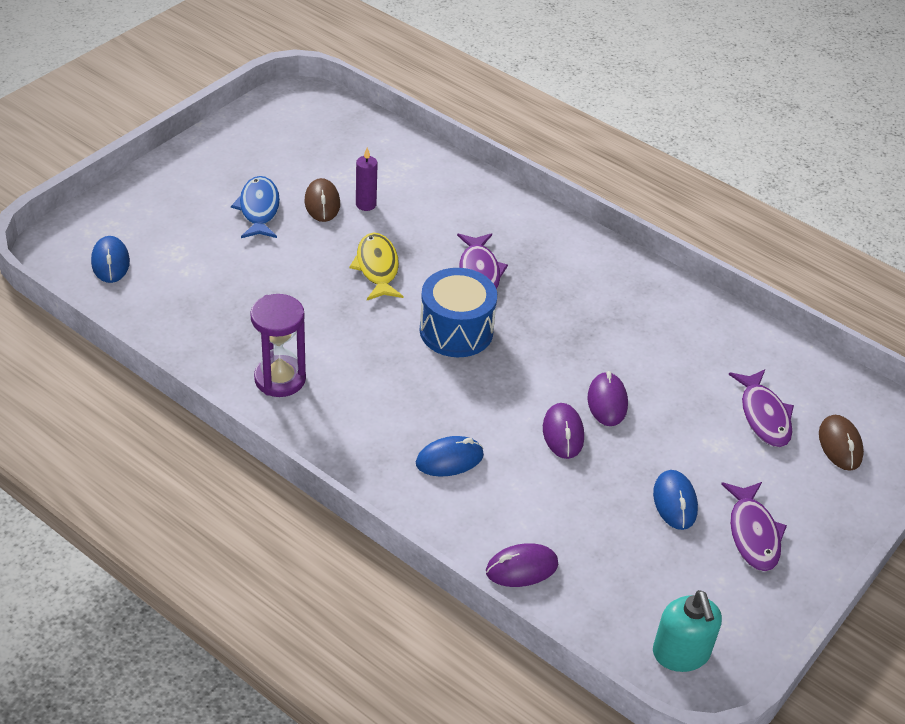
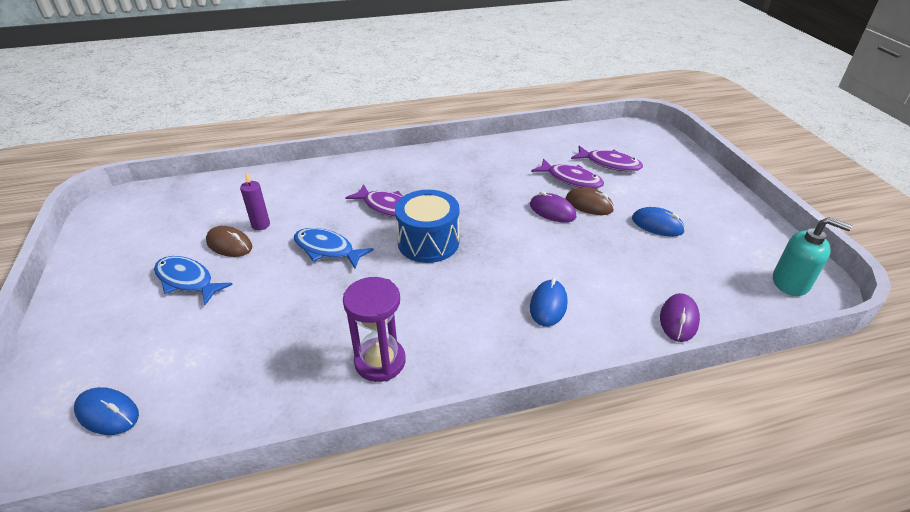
camera: 50 degrees left, 5 degrees down
yellow fish [349,233,404,300] -> blue fish [294,228,374,268]
purple mouse [543,403,584,459] -> none
purple fish [721,482,787,571] -> purple fish moved to [531,158,604,189]
brown mouse [819,415,864,471] -> brown mouse moved to [566,187,614,215]

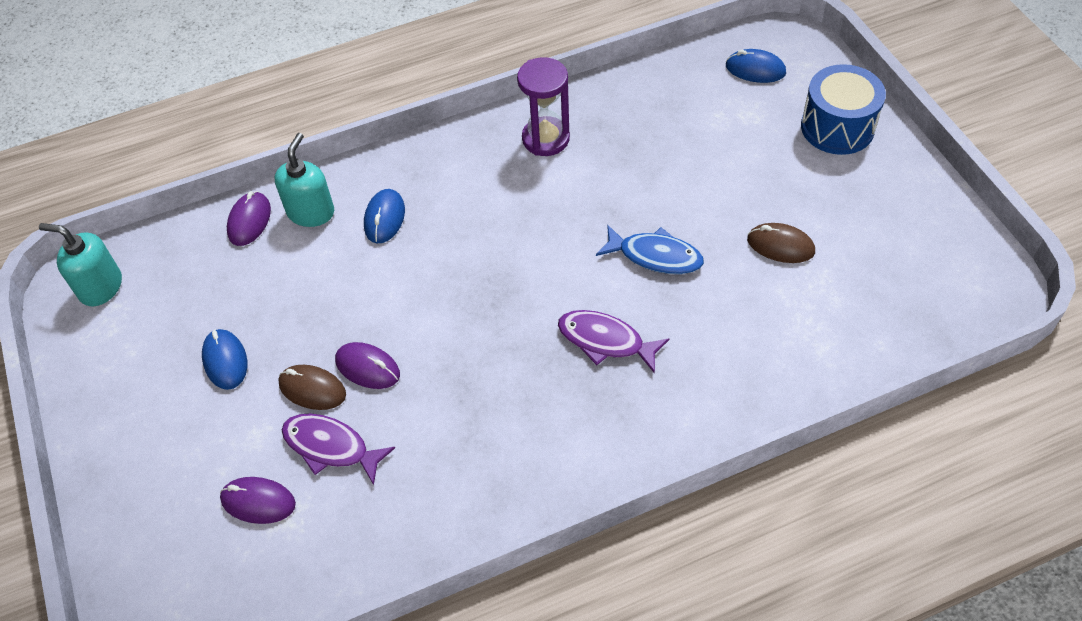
camera: 175 degrees right, 15 degrees up
blue fish [154,256,233,305] -> none
purple candle [240,172,270,230] -> none
blue drum [395,190,459,263] -> blue drum moved to [801,64,886,155]
purple fish [571,146,643,171] -> purple mouse [220,477,296,524]
blue mouse [632,207,685,237] -> blue mouse turned 45 degrees clockwise [202,329,247,390]
none -> turquoise soap dispenser [274,133,334,227]

